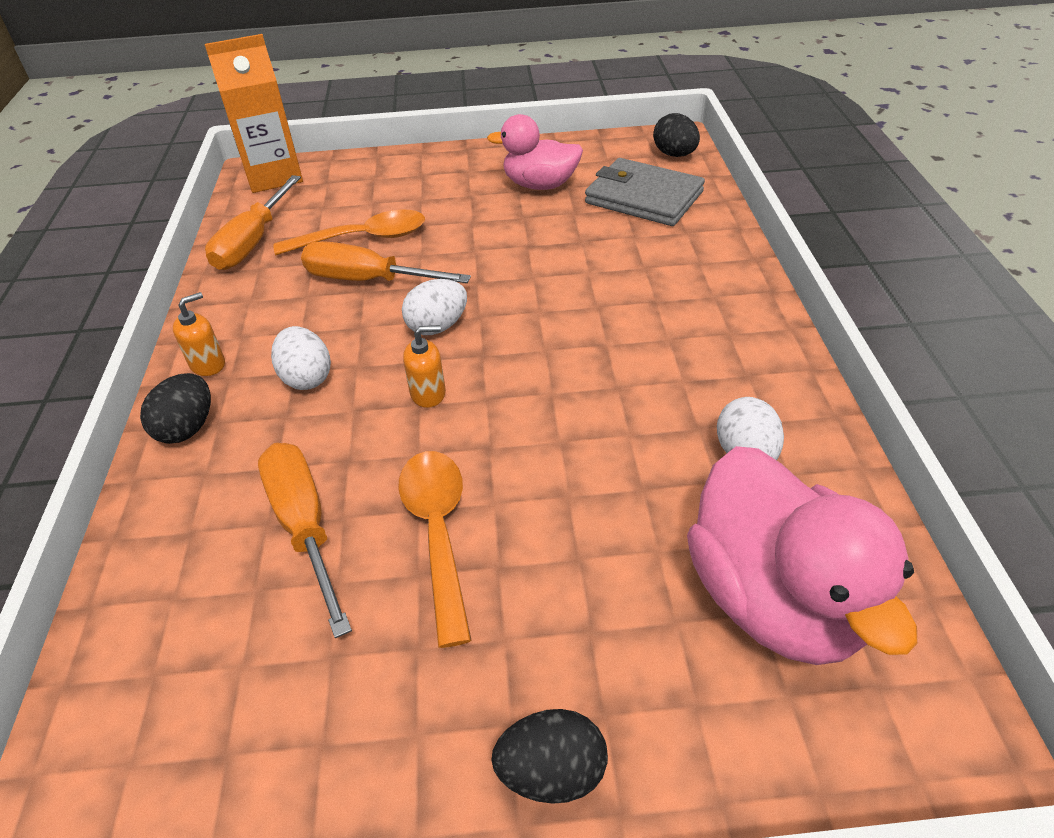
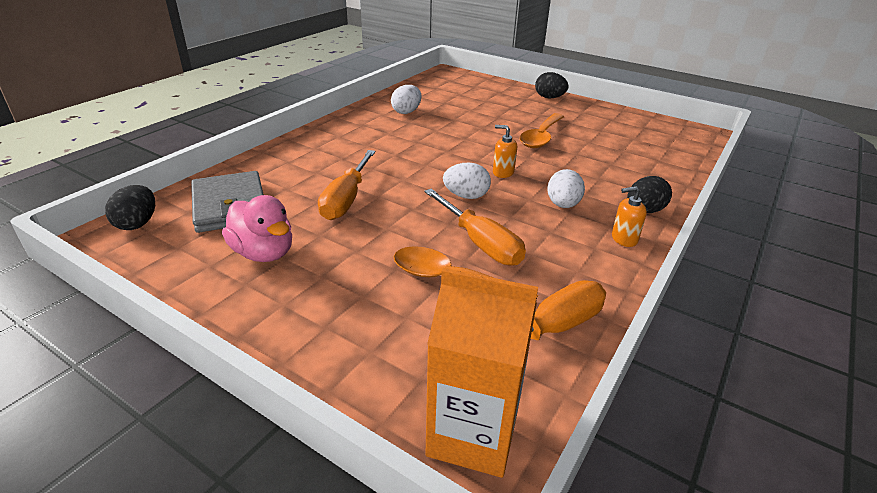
camera: 145 degrees left, 10 degrees down
orange screwdriver [258,443,352,638] -> orange screwdriver moved to [318,150,375,220]
pink duck [687,446,917,665] -> none

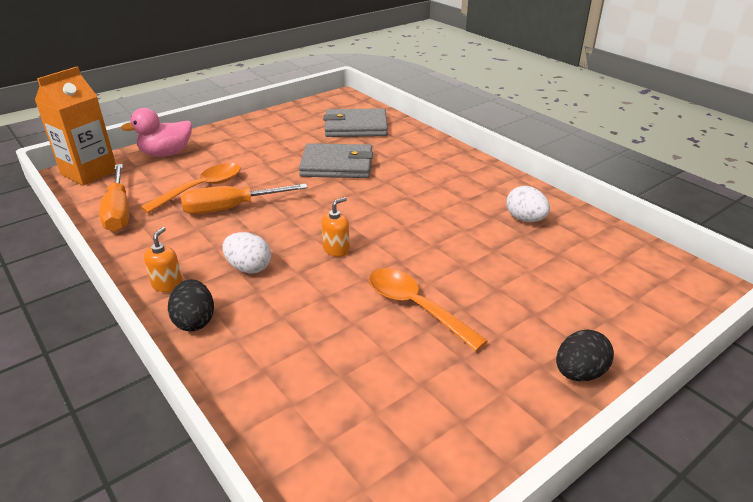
camera: 110 degrees right, 0 degrees up
black egg [105,185,155,230] -> none
pink duck [222,195,292,262] -> pink duck moved to [121,108,192,157]
orange screwdriver [318,150,375,220] -> grey wallet [299,143,373,178]
white egg [443,163,491,199] -> none

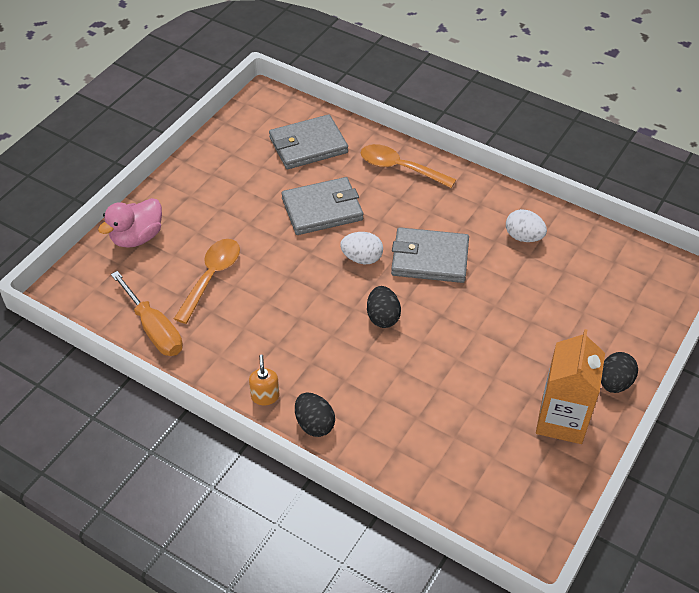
camera: 20 degrees left, 15 degrees up
orange carton [35,67,116,186] -> orange carton moved to [536,329,605,444]
orange screwdriver [181,184,307,214] -> none
white egg [222,232,271,274] -> white egg moved to [340,232,383,264]
orange soap dispenser [321,197,350,257] -> black egg [367,286,401,328]
orange spoon [369,268,488,351] -> orange spoon moved to [361,144,456,188]
none -> grey wallet [391,227,469,283]

